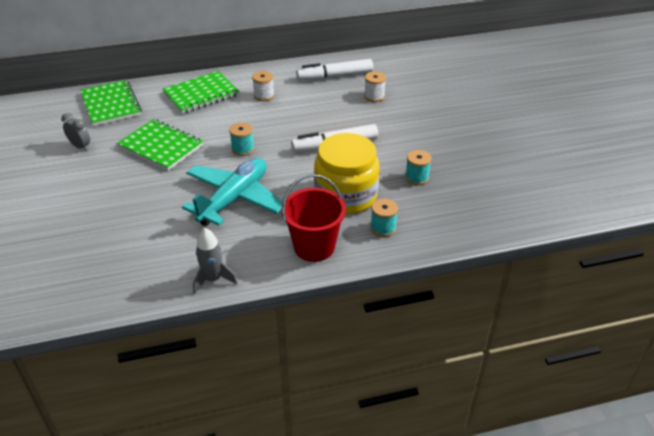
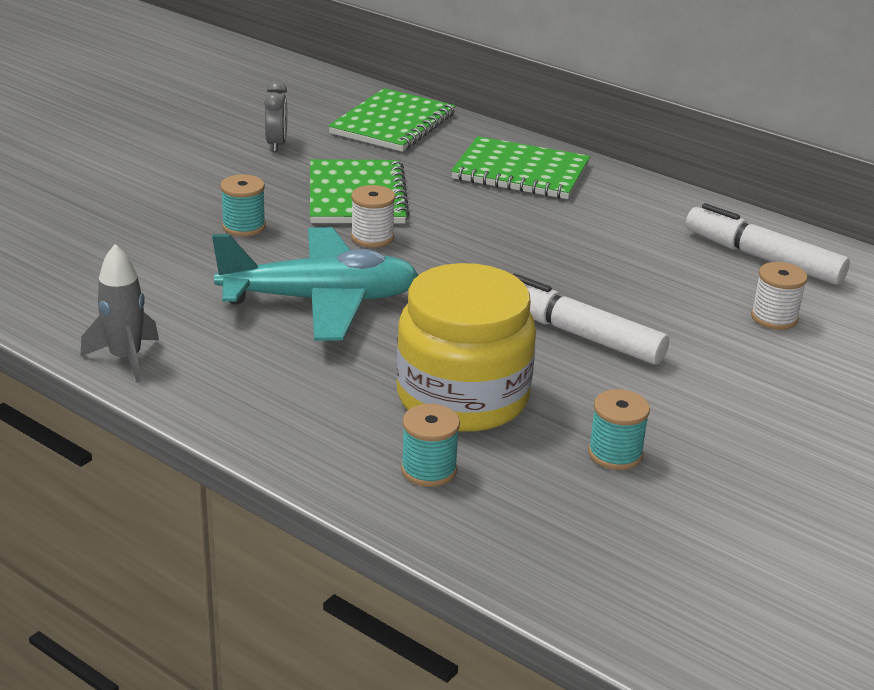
camera: 50 degrees right, 10 degrees down
turquoise spool [229,122,254,156] -> turquoise spool moved to [220,174,266,236]
white spool [252,71,274,101] -> white spool moved to [351,185,396,247]
red bucket [282,174,346,262] -> none

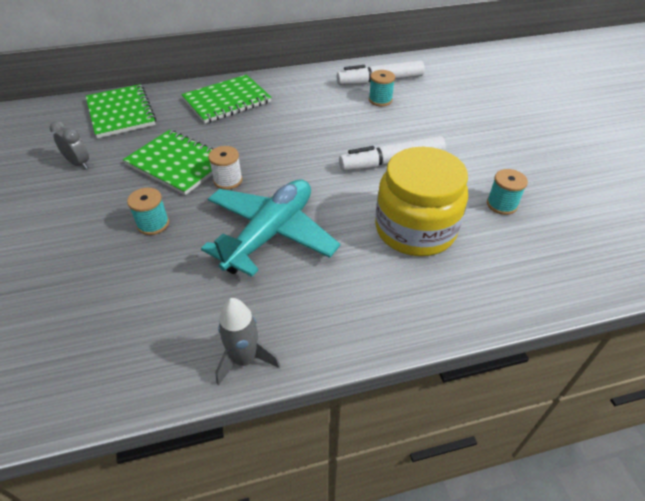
camera: 50 degrees left, 15 degrees up
turquoise spool [401,404,460,487] -> turquoise spool moved to [369,70,395,106]
white spool [751,262,808,330] -> none

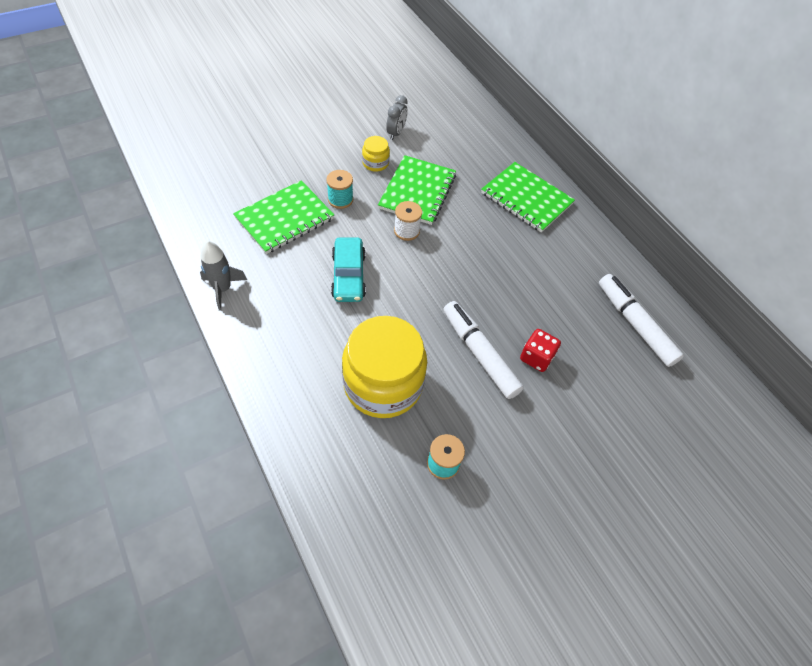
camera: 70 degrees right, 10 degrees up
green notebook [86,84,156,138] -> green notebook moved to [233,180,334,254]
turquoise plane [201,179,340,277] -> turquoise car [331,237,366,302]
turquoise spool [369,70,395,106] -> none
none -> yellow jar [362,136,390,172]
none -> red dice [520,329,561,372]

